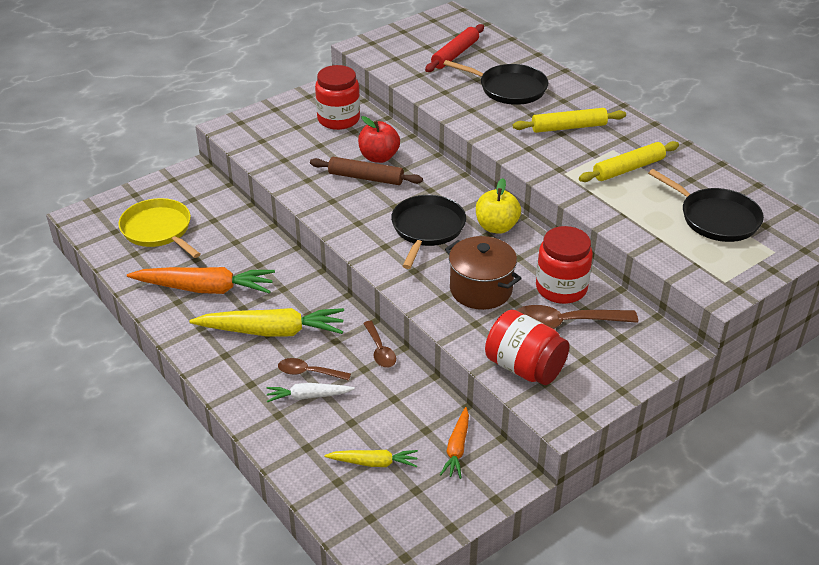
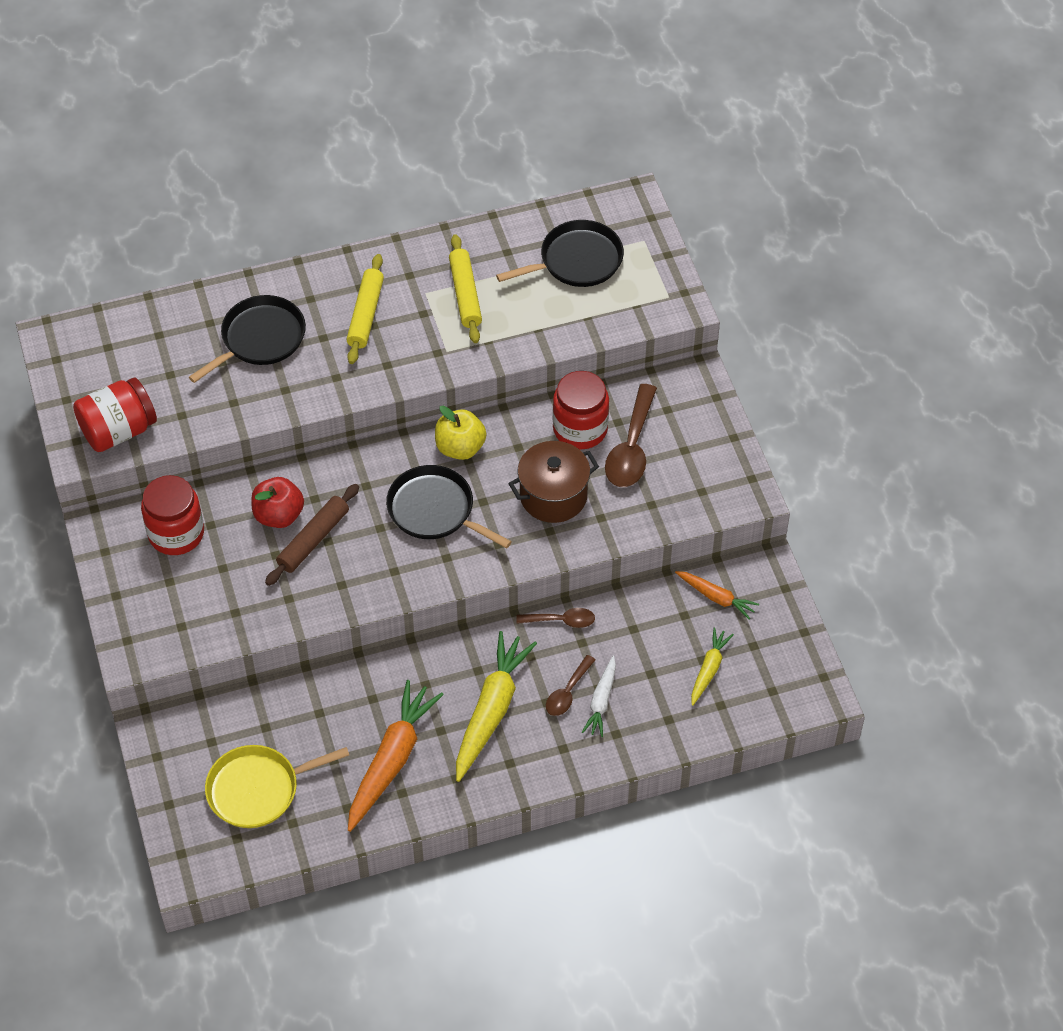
camera: 70 degrees left, 15 degrees up
red rolling pin [425,24,484,72] -> none
red jar [485,310,569,385] -> red jar moved to [73,378,157,452]

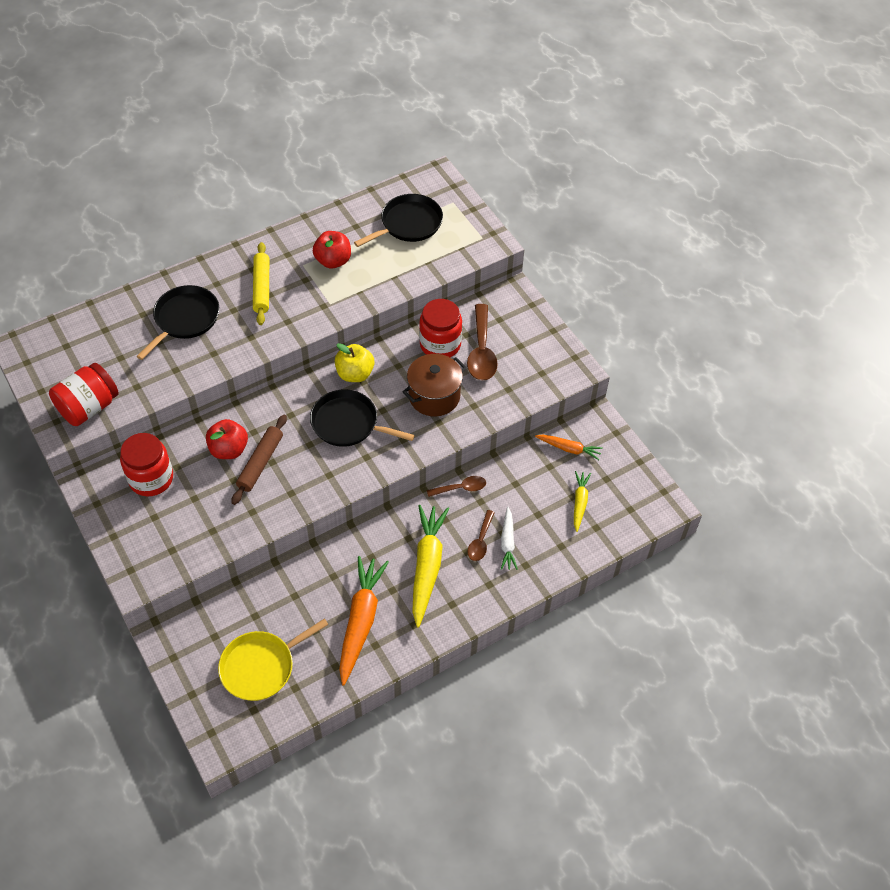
camera: 15 degrees left, 0 degrees up
yellow rolling pin [449,234,482,343] -> red apple [313,231,351,269]

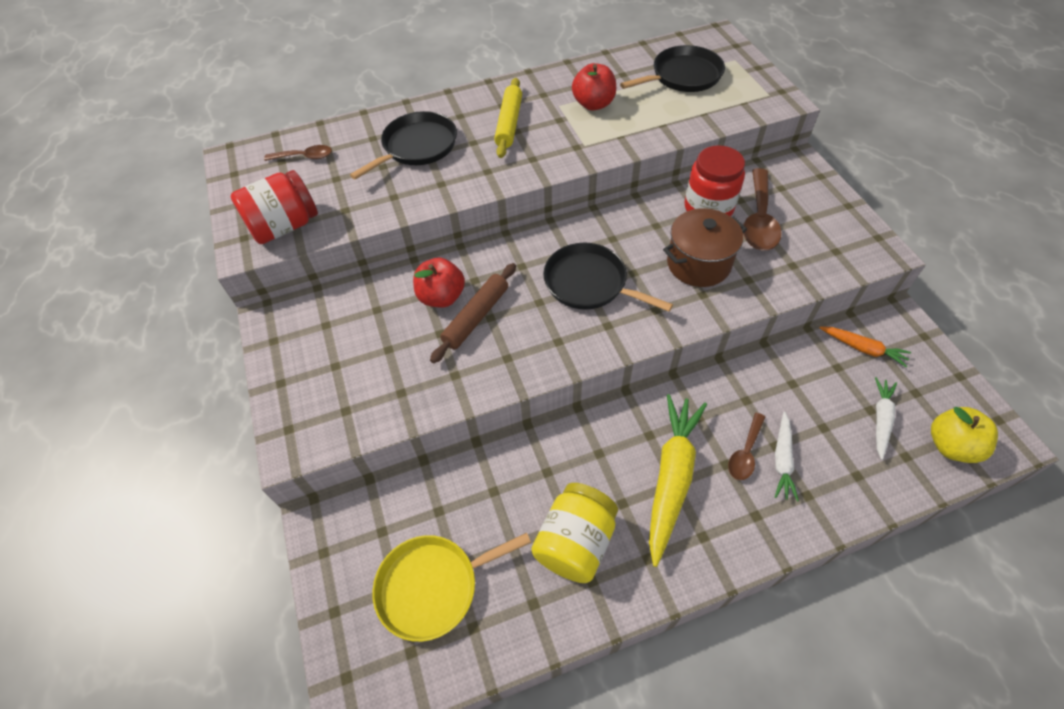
camera: 15 degrees right, 0 degrees up
red jar [120,433,173,496] -> none
yellow apple [335,343,374,382] -> yellow apple moved to [931,407,998,463]
orange carrot [339,556,389,686] -> yellow jar [531,483,618,583]
brown spoon [427,476,486,497] -> brown spoon moved to [264,145,332,161]
yellow carrot [574,471,591,532] -> white carrot [875,377,897,460]

